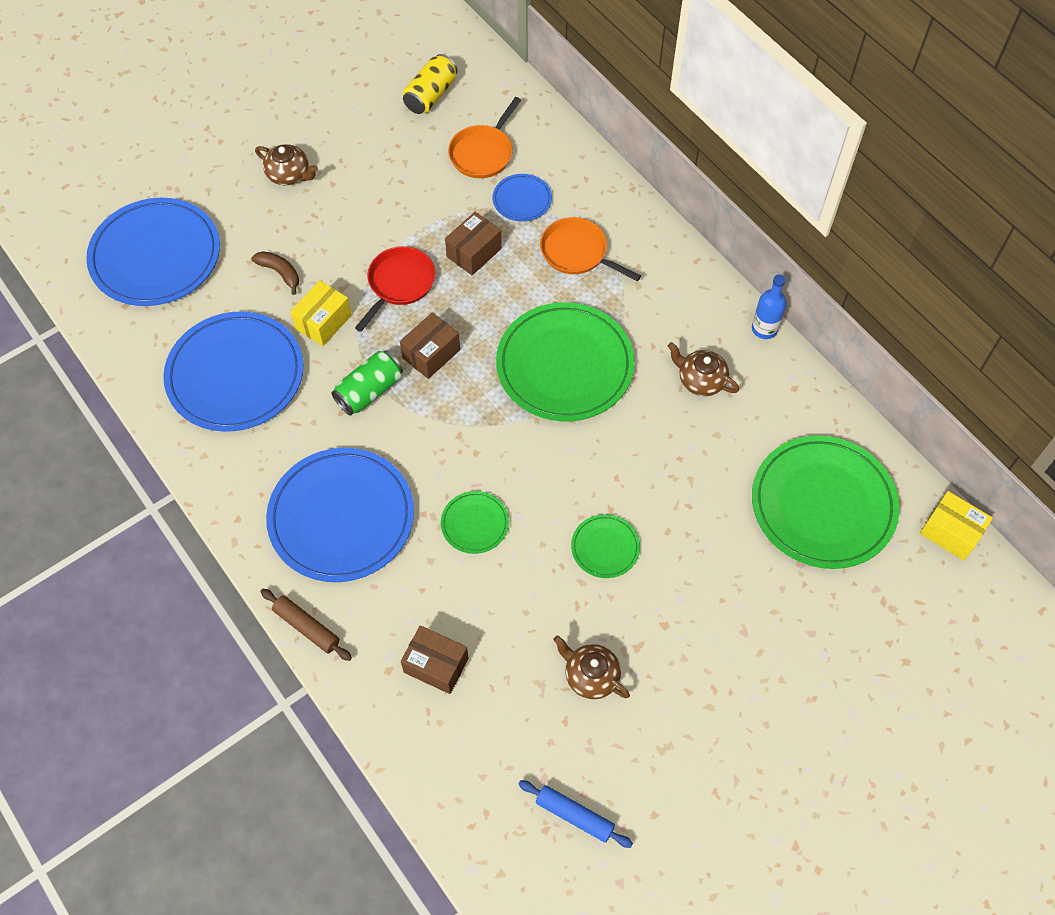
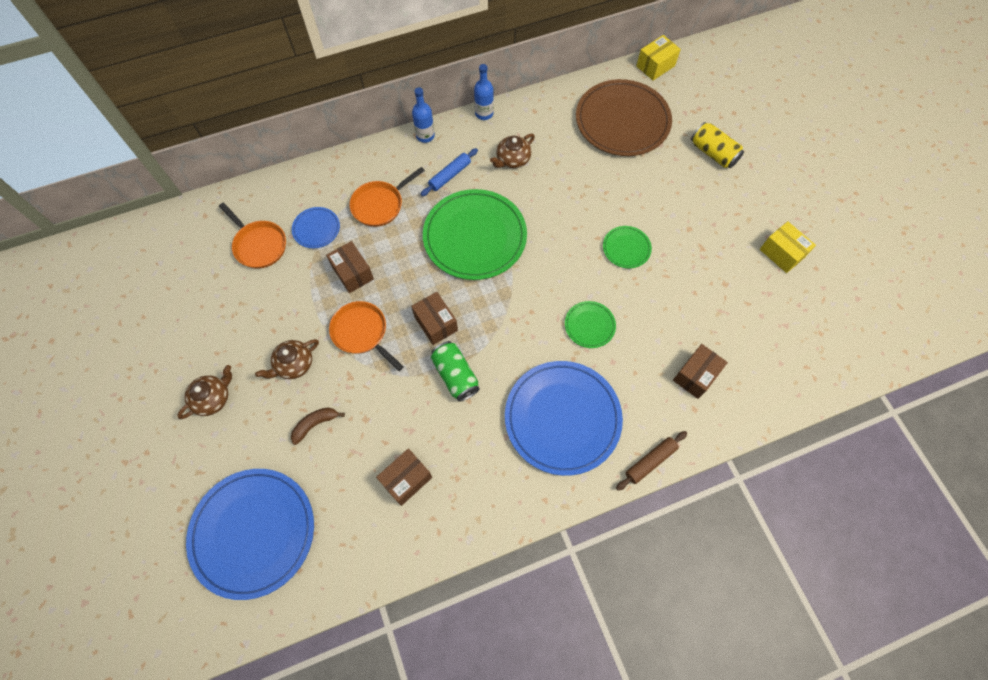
camera: 75 degrees left, 5 degrees up
blue plate [163,311,304,432] -> brown box [376,449,432,506]
yellow box [290,281,352,346] -> yellow box moved to [760,221,816,273]
red pan [355,246,436,332] -> orange pan [329,301,404,371]
yellow can [403,54,458,114] -> yellow can moved to [691,122,744,168]
blue rolling pin [518,780,633,848] -> blue rolling pin moved to [421,148,478,196]
brown teapot [553,635,630,699] -> brown teapot moved to [255,339,319,379]
green plate [752,436,900,569] -> brown plate [576,79,672,156]
none -> blue bottle [412,87,435,143]

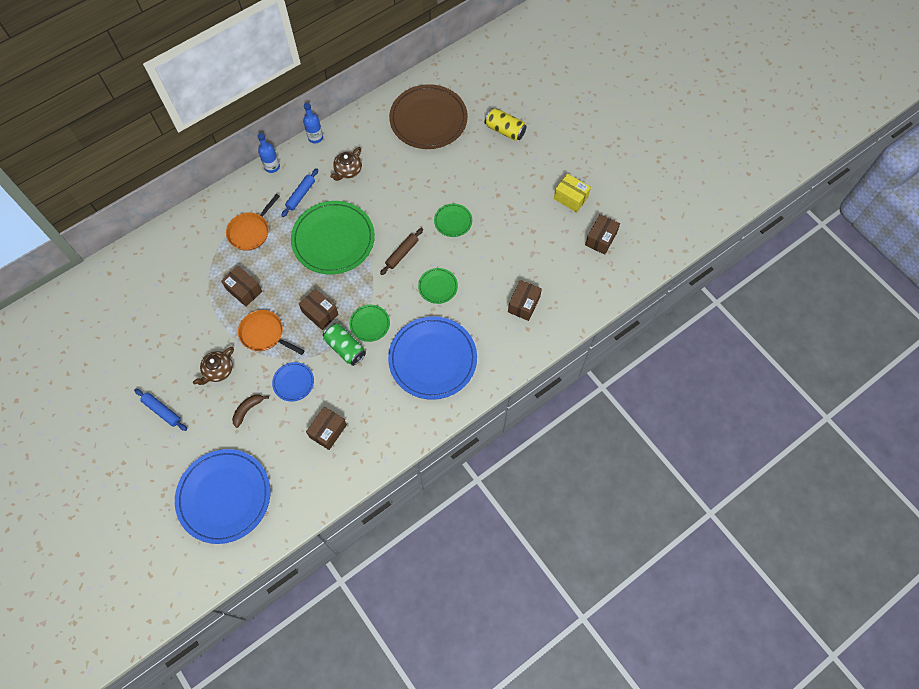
camera: 15 degrees left, 0 degrees up
brown teapot [177,365,232,419] -> blue rolling pin [134,389,187,431]
orange pan [219,203,286,268] -> none
blue plate [292,207,340,248] -> blue plate moved to [272,362,314,402]
brown rolling pin [616,431,687,491] -> brown rolling pin moved to [380,228,423,275]
yellow box [636,35,681,80] -> none
none -> green plate [350,305,390,342]
none -> brown box [585,214,620,255]

